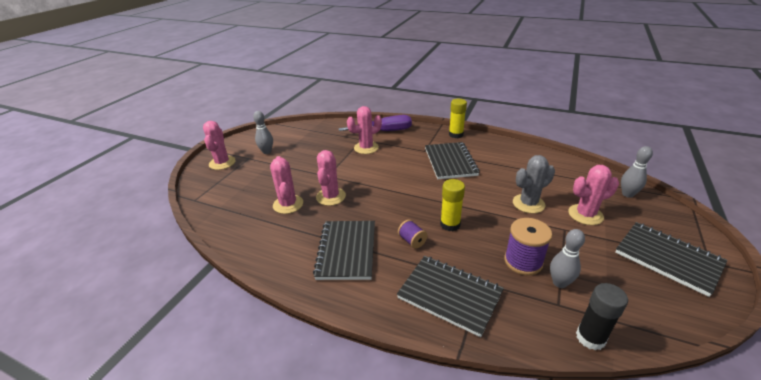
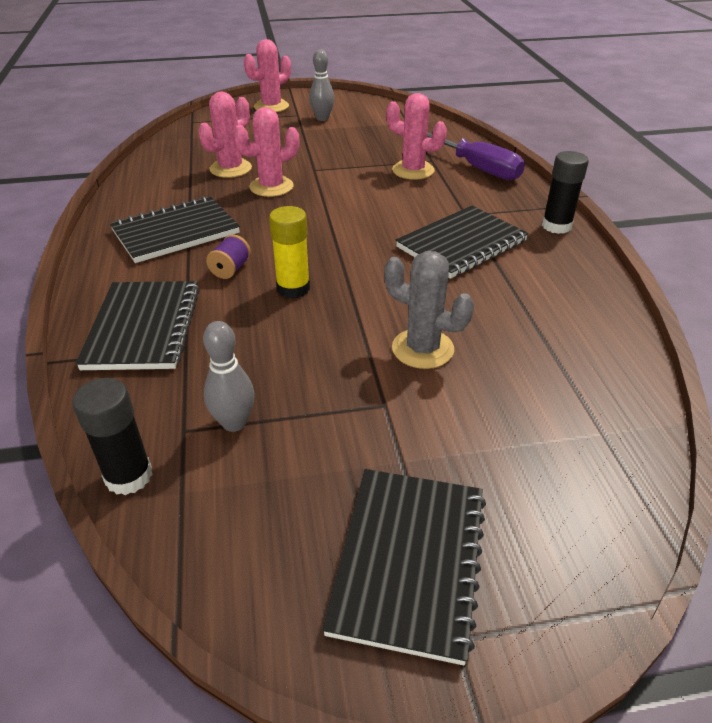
camera: 55 degrees right, 5 degrees up
yellow glue stick [449,99,467,138] -> black glue stick [542,151,589,234]
purple spool [504,218,552,275] -> none
pink cactus [568,165,619,225] -> none
grey bowling pin [621,146,653,198] -> none

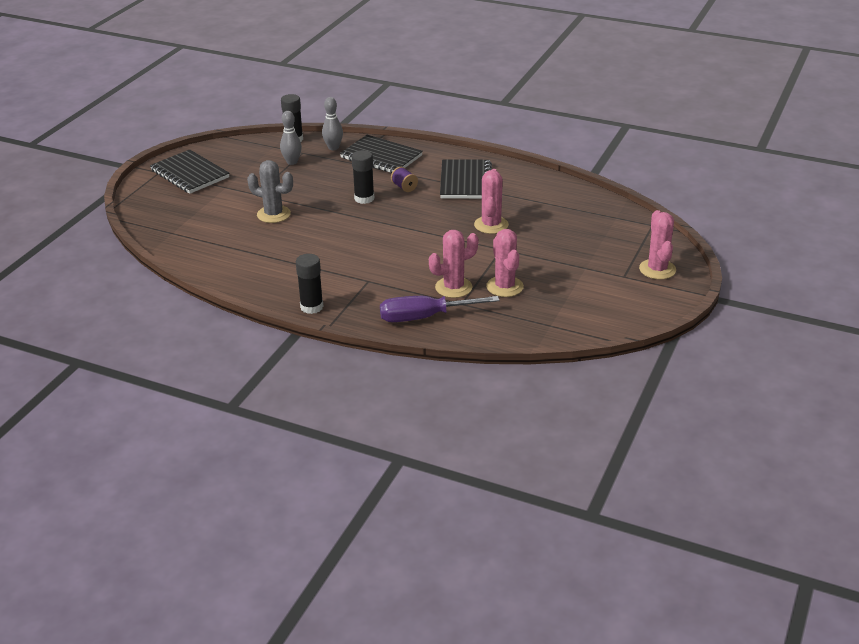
camera: 125 degrees right, 5 degrees down
pink cactus [198,92,252,178] -> pink cactus moved to [486,229,524,297]
yellow glue stick [269,206,310,298] -> black glue stick [352,150,374,204]
grey bowling pin [309,49,334,121] -> grey bowling pin moved to [322,97,343,150]
grey cactus [384,251,474,369] -> grey cactus turned 45 degrees clockwise [247,160,293,223]
black notebook [396,205,528,279] -> none

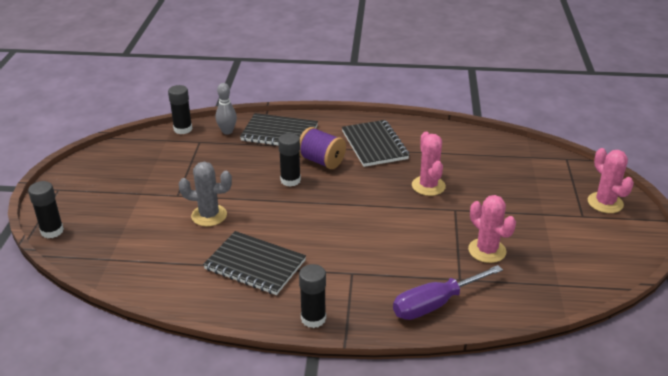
camera: 20 degrees left, 0 degrees up
black notebook [150,150,229,194] -> black notebook moved to [203,231,306,295]
grey bowling pin [280,111,302,165] -> none
purple spool [391,167,418,192] -> purple spool [299,127,346,169], size x1.73
pink cactus [429,230,478,298] -> none
none -> black glue stick [28,181,64,238]

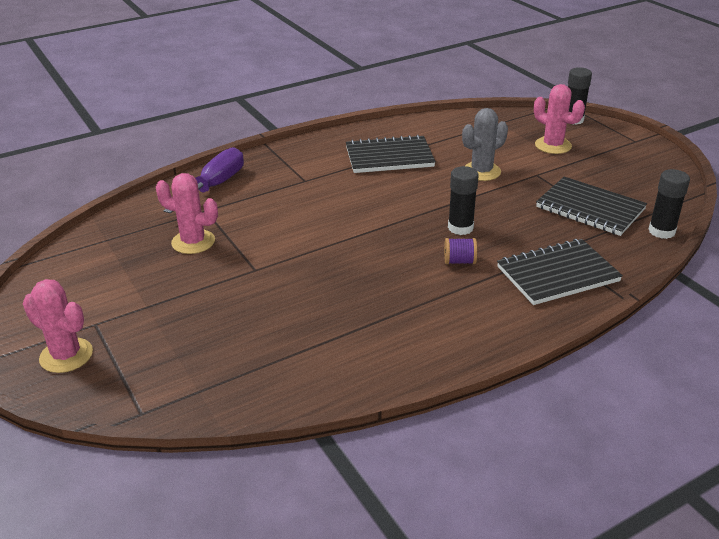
camera: 145 degrees right, 0 degrees up
grey bowling pin [216,83,237,135] -> none
purple spool [299,127,346,169] -> purple spool [444,238,477,264], size x0.58
black glue stick [299,264,326,328] -> none
black notebook [342,120,409,167] -> black notebook moved to [536,177,647,236]
pink cactus [412,132,446,196] -> pink cactus moved to [534,84,585,154]

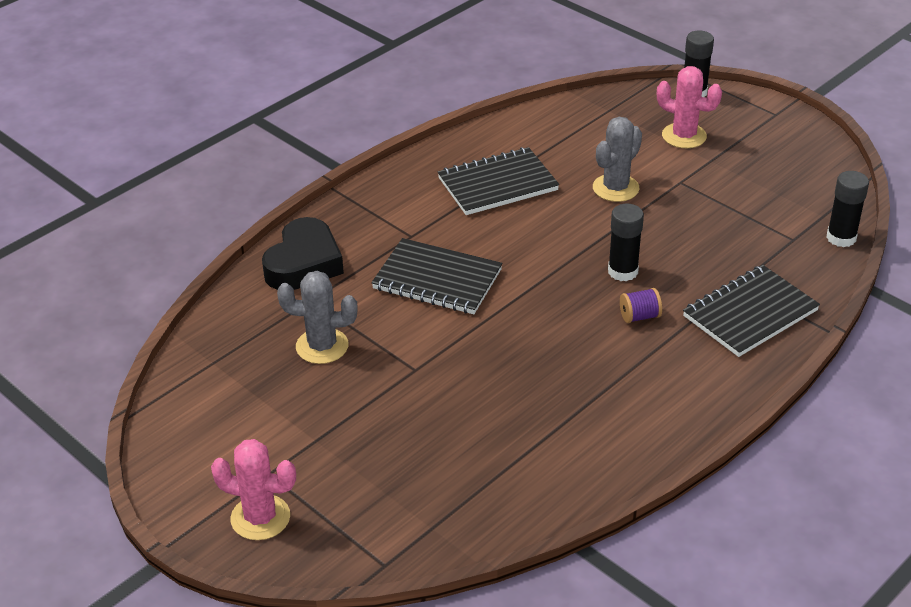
camera: 15 degrees left, 5 degrees up
pink cactus [156,173,218,254] -> grey cactus [277,271,358,364]
purple screwdriver [164,147,244,213] -> black heart [262,217,344,290]
black notebook [536,177,647,236] -> black notebook moved to [371,238,502,314]

